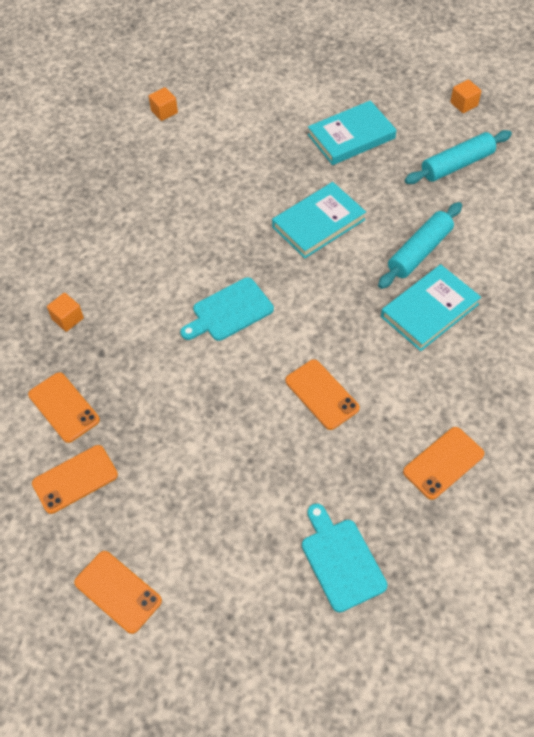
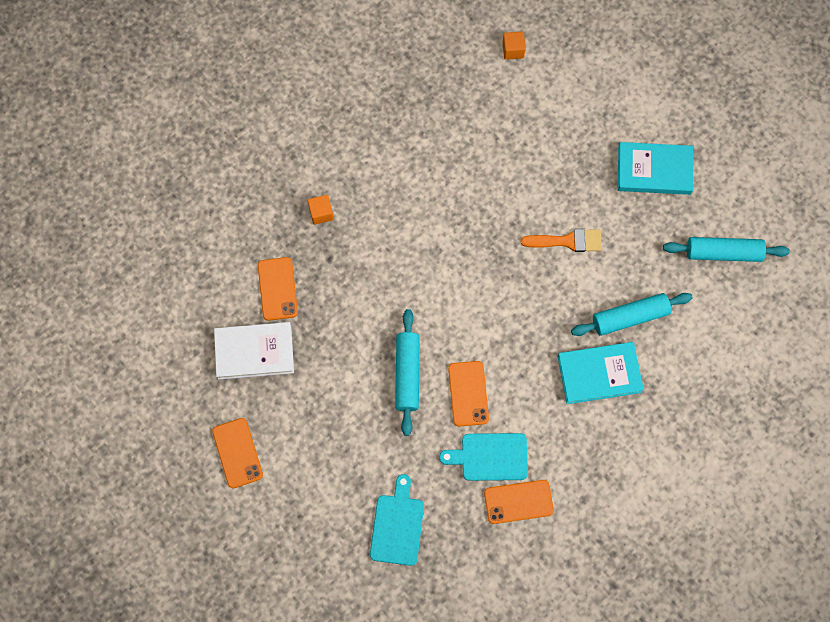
camera: 30 degrees right, 15 degrees up
orange phone [32,445,118,514] -> white book [214,322,294,380]
turquoise cutting board [180,277,274,341] -> turquoise cutting board moved to [439,433,528,481]
turquoise book [272,182,366,258] -> orange brush [521,229,602,252]
orange cube [450,79,481,113] -> none
none -> turquoise rolling pin [395,309,419,436]

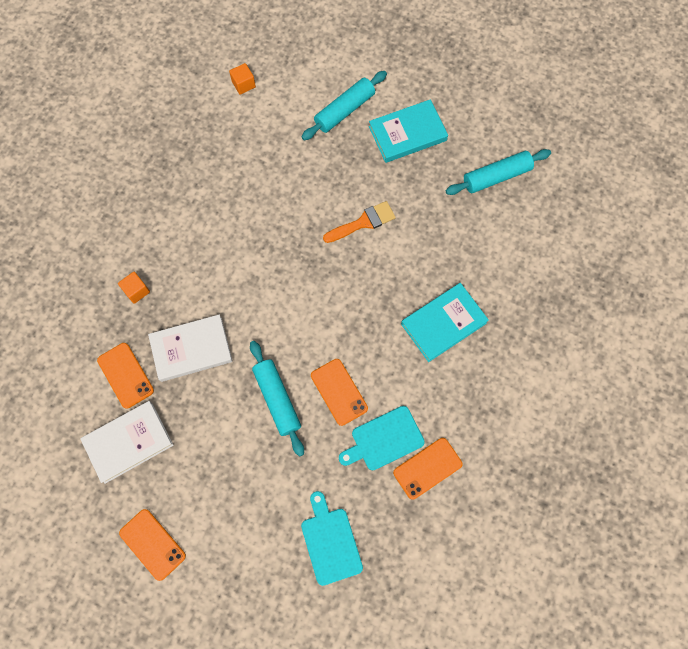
camera: 25 degrees left, 0 degrees up
turquoise rolling pin [571,293,693,336] -> turquoise rolling pin moved to [301,71,387,140]
none -> white book [148,314,233,382]

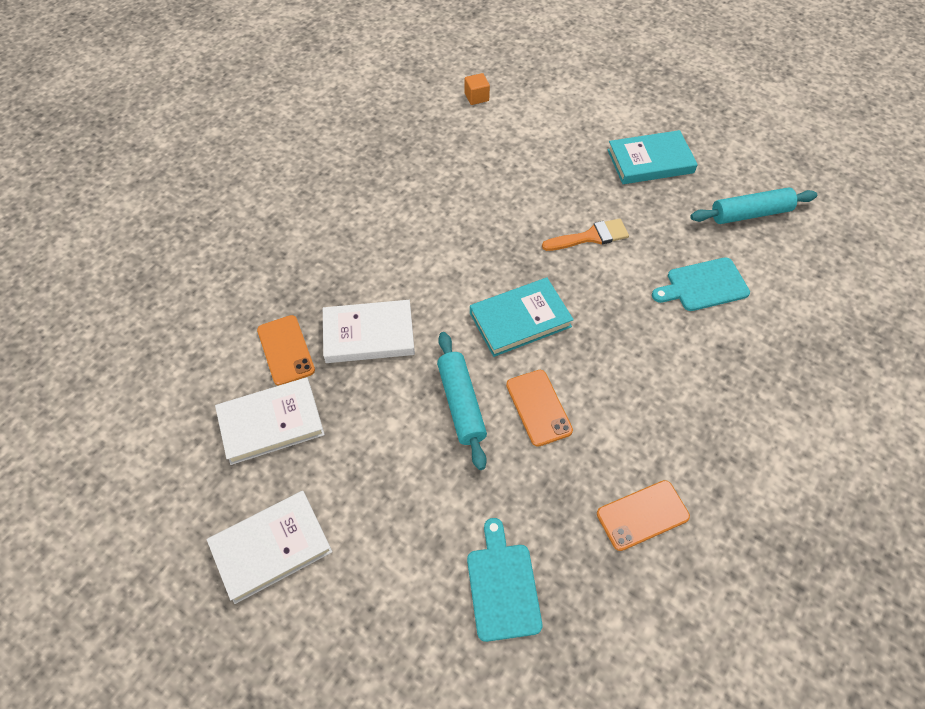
camera: 10 degrees right, 15 degrees down
orange cube [118,272,150,304] -> none
orange phone [119,509,186,581] -> white book [207,491,333,604]
turquoise rolling pin [301,71,387,140] -> none
turquoise cutting board [339,406,425,470] -> turquoise cutting board moved to [652,257,750,311]
turquoise book [401,283,489,362] -> turquoise book moved to [470,278,574,357]

